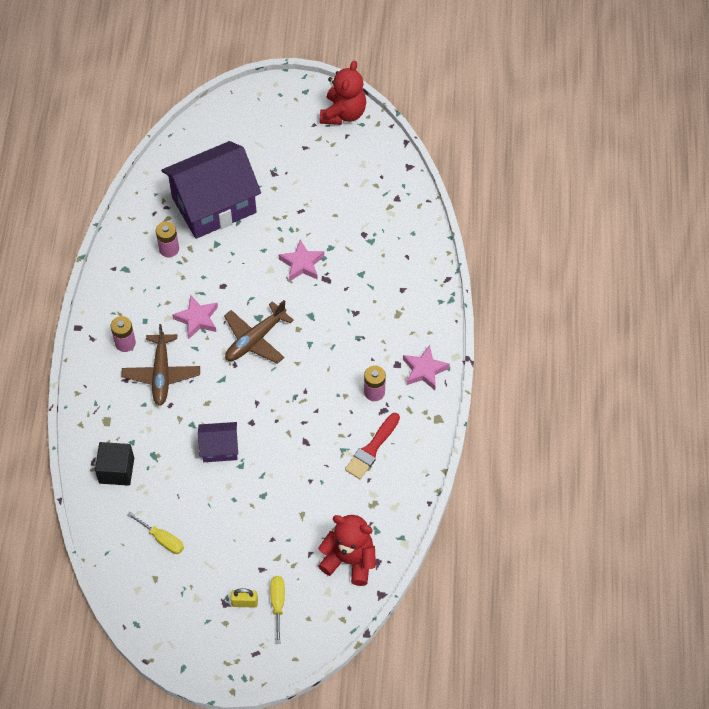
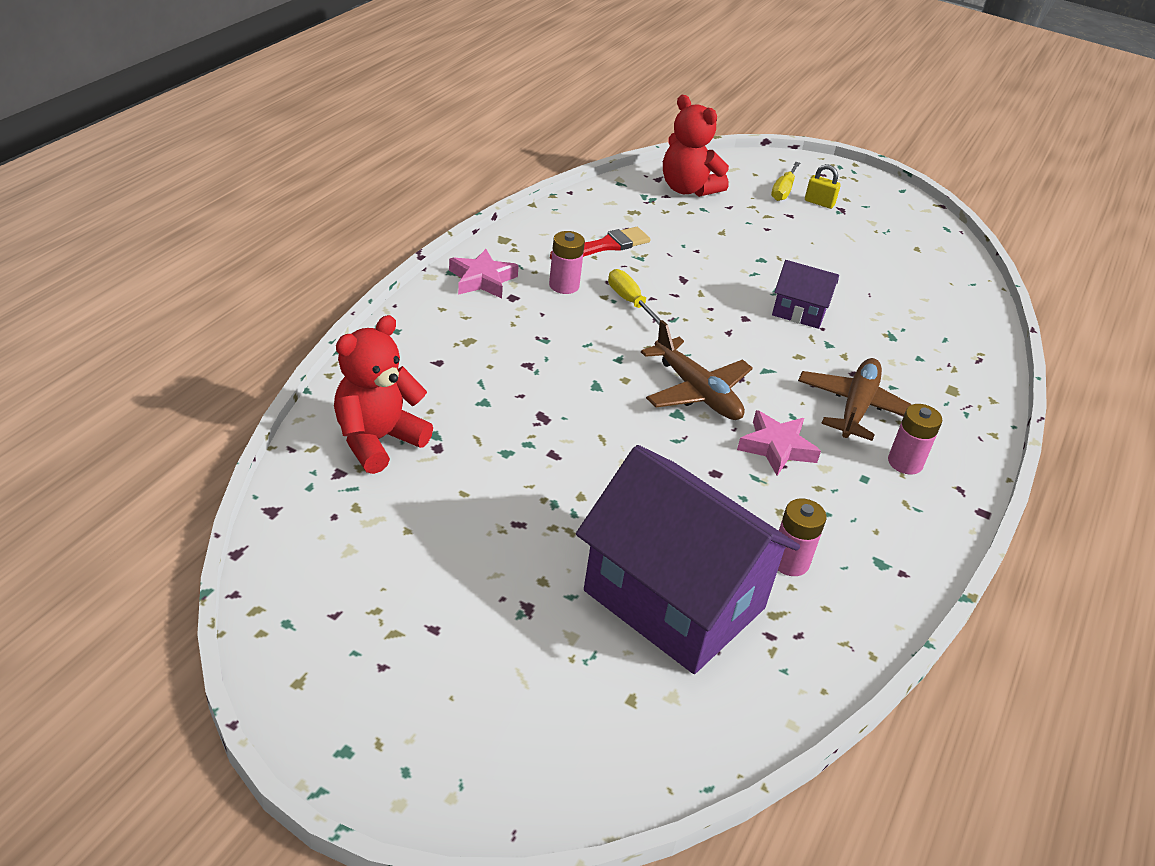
camera: 160 degrees left, 20 degrees down
black cube [95,442,134,486] -> none
yellow screwdriver [127,512,184,554] -> yellow screwdriver moved to [608,269,660,325]
purple house [161,141,261,239] -> purple house turned 45 degrees clockwise [576,445,800,674]
brown plane [224,300,294,364] -> brown plane turned 75 degrees clockwise [641,320,753,420]
pink star [279,239,324,282] -> none
red teddy bear [320,61,366,125] -> red teddy bear moved to [334,315,433,474]

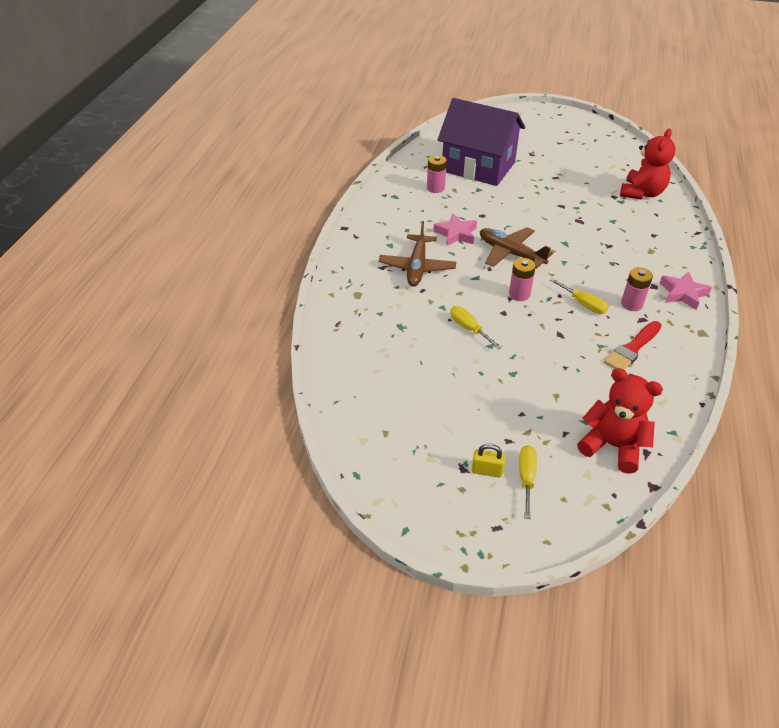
camera: 170 degrees right, 5 degrees up
purple house [772,260,839,329] -> yellow screwdriver [450,306,502,349]
pink battery [888,404,943,474] -> pink battery moved to [509,258,536,301]

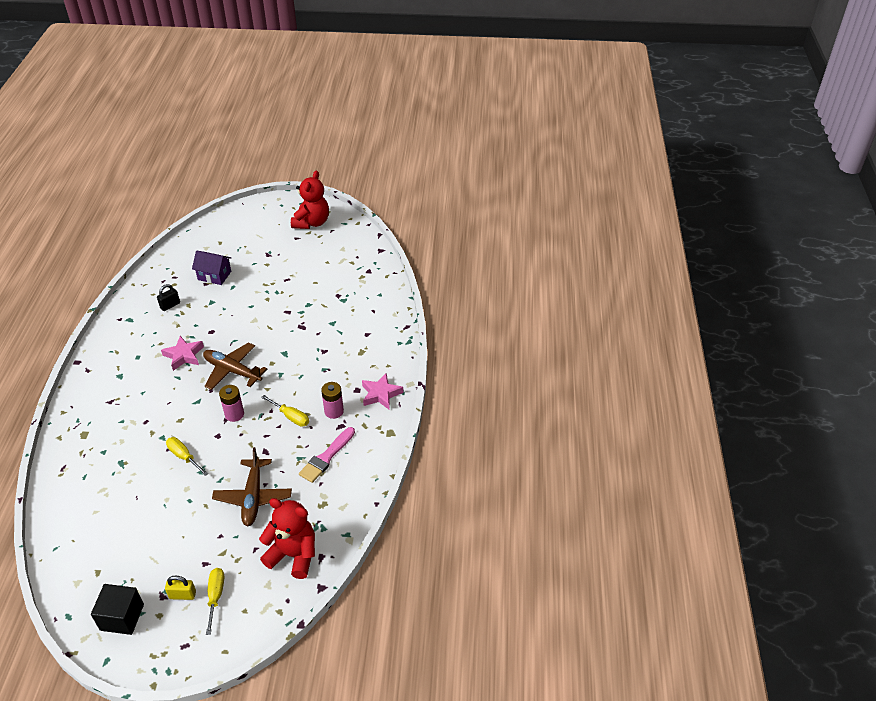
camera: 10 degrees left, 0 degrees up
brown plane [379,221,456,286] -> brown plane moved to [212,447,292,526]
pink battery [427,155,447,193] -> black padlock [157,284,180,311]
purple house [438,98,525,186] -> purple house [192,250,231,285], size x0.47
red brush [604,321,662,370] -> pink brush [299,427,355,483]
red teddy bear [620,129,676,199] -> red teddy bear moved to [291,171,329,229]
none -> black cube [91,584,144,635]

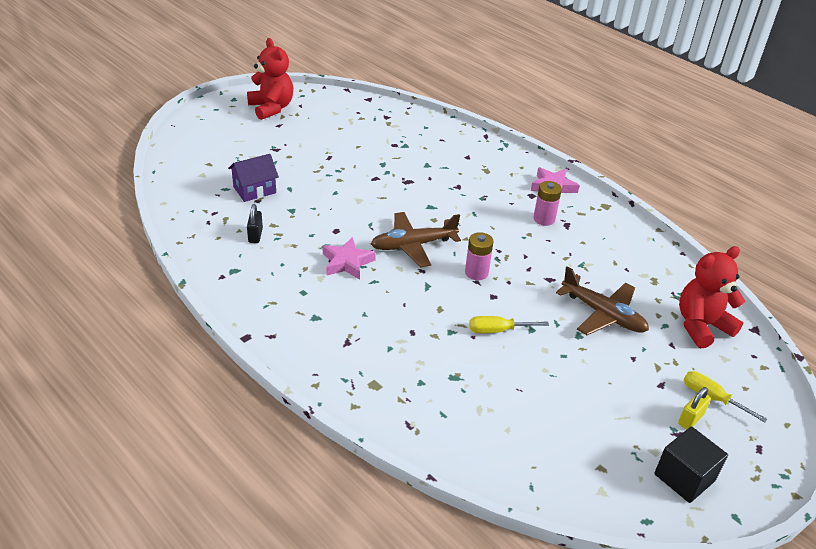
camera: 50 degrees left, 5 degrees down
yellow screwdriver [261,395,309,427] -> none
pink brush [299,427,355,483] -> none

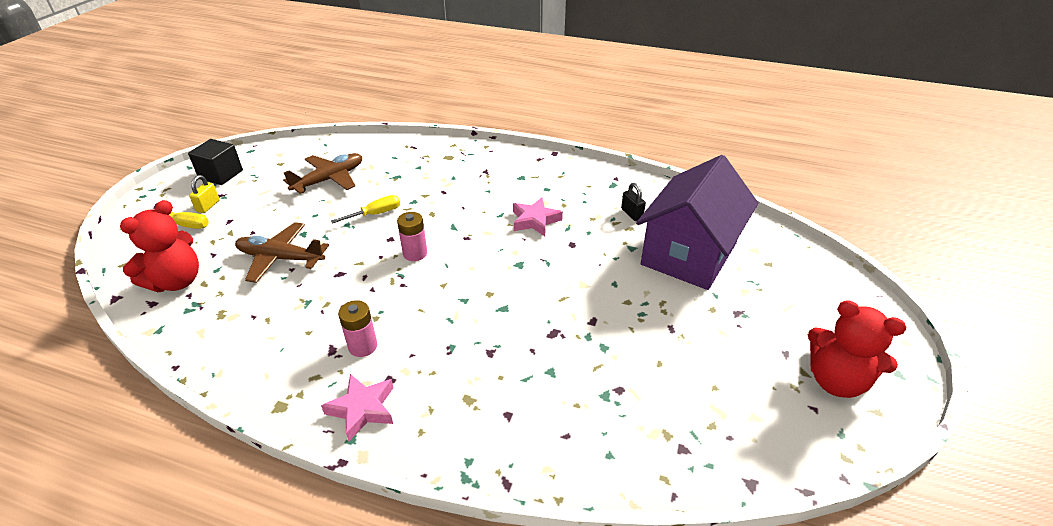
camera: 155 degrees right, 0 degrees up
purple house [228,154,279,202] -> purple house [636,155,758,290], size x2.15
brown plane [371,212,461,267] -> brown plane moved to [283,153,362,194]

